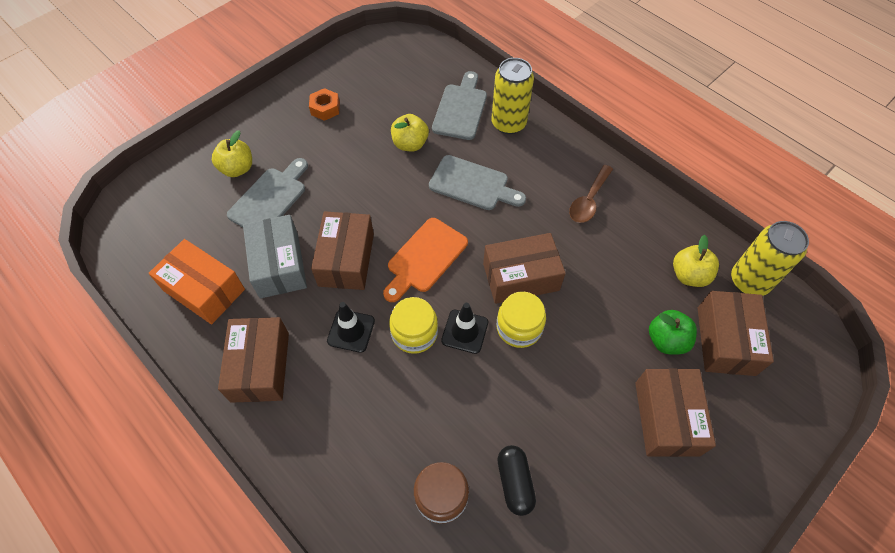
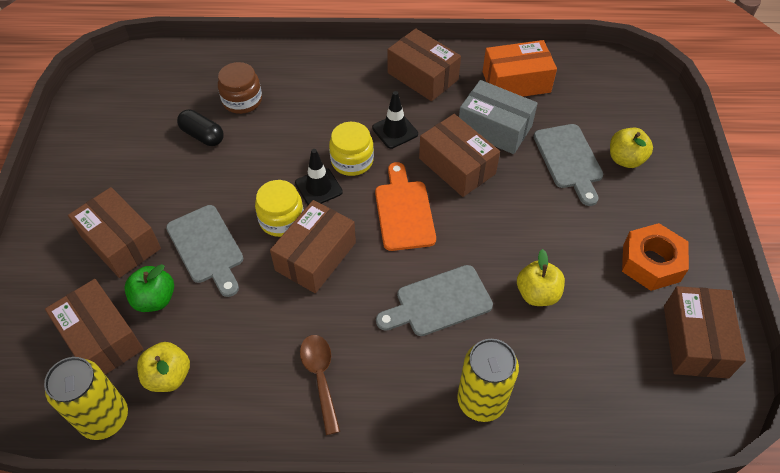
camera: 135 degrees right, 5 degrees down
orange nut [309,88,340,121] -> orange nut [622,223,689,291], size x1.62
grey cutting board [432,71,487,140] -> grey cutting board moved to [166,205,243,297]
none -> brown box [664,286,746,378]

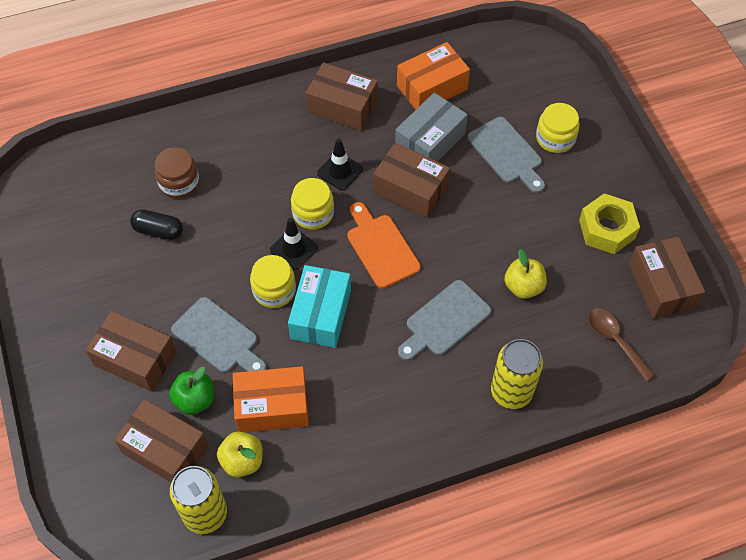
camera: 20 degrees left, 5 degrees up
brown box [270,200,356,293] -> turquoise box [288,265,351,348]
brown spoon [300,335,340,435] -> brown spoon moved to [588,308,655,381]
grey box [459,80,538,154] -> grey box turned 60 degrees counterclockwise [395,93,468,162]
yellow apple [610,128,653,168] -> yellow jar [536,103,580,153]
orange nut [622,223,689,291] -> yellow nut [579,193,640,254]
none -> orange box [233,366,309,432]

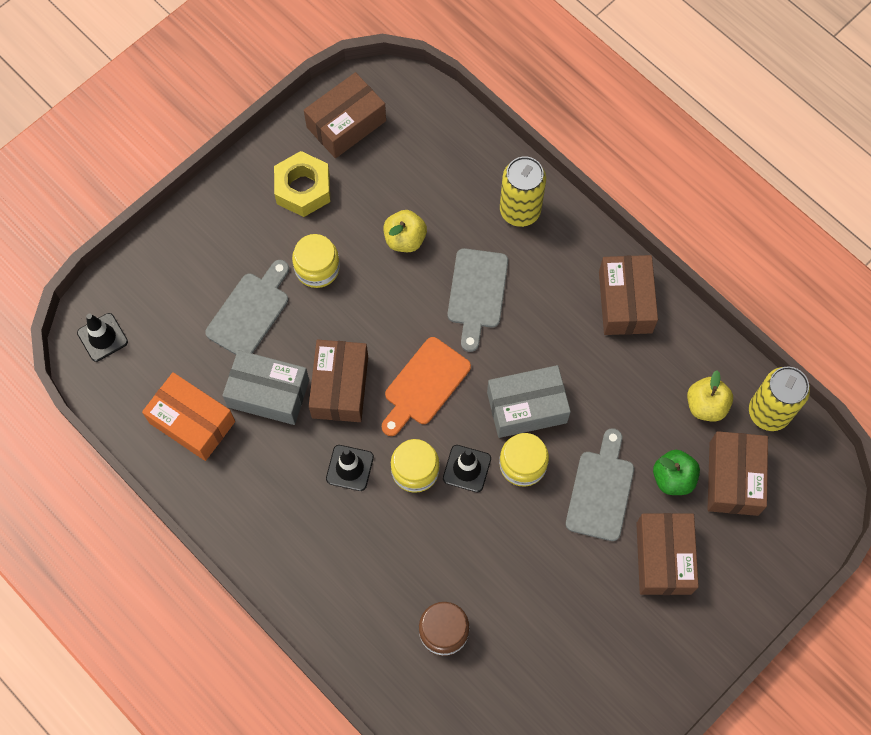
camera: 115 degrees left, 10 degrees up
black capsule [130,209,183,240] -> none
orange box [233,366,309,432] -> none
turquoise box [288,265,351,348] -> grey box [487,365,571,438]
brown box [306,62,378,131] -> brown box moved to [599,255,658,335]
grey cutting board [398,280,491,361] -> grey cutting board turned 75 degrees clockwise [448,248,508,352]
yellow jar [536,103,580,153] -> yellow jar moved to [292,234,340,288]
brown spoon [588,308,655,381] -> none
none -> black traffic cone [77,313,128,362]

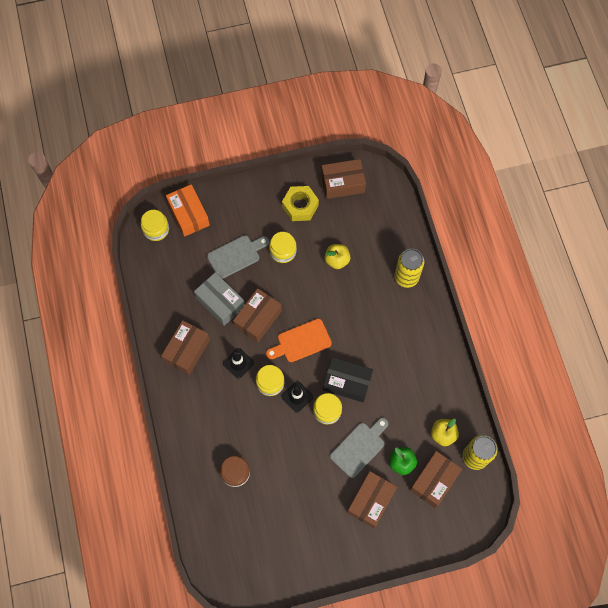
camera: 30 degrees right, 0 degrees up
black traffic cone [77,313,128,362] -> yellow jar [141,210,169,241]
orange box [142,372,235,461] -> orange box moved to [166,184,210,237]
grey cutting board [448,248,508,352] -> none
grey box [487,365,571,438] -> black box [323,357,373,402]
brown box [599,255,658,335] -> brown box moved to [161,320,210,375]

